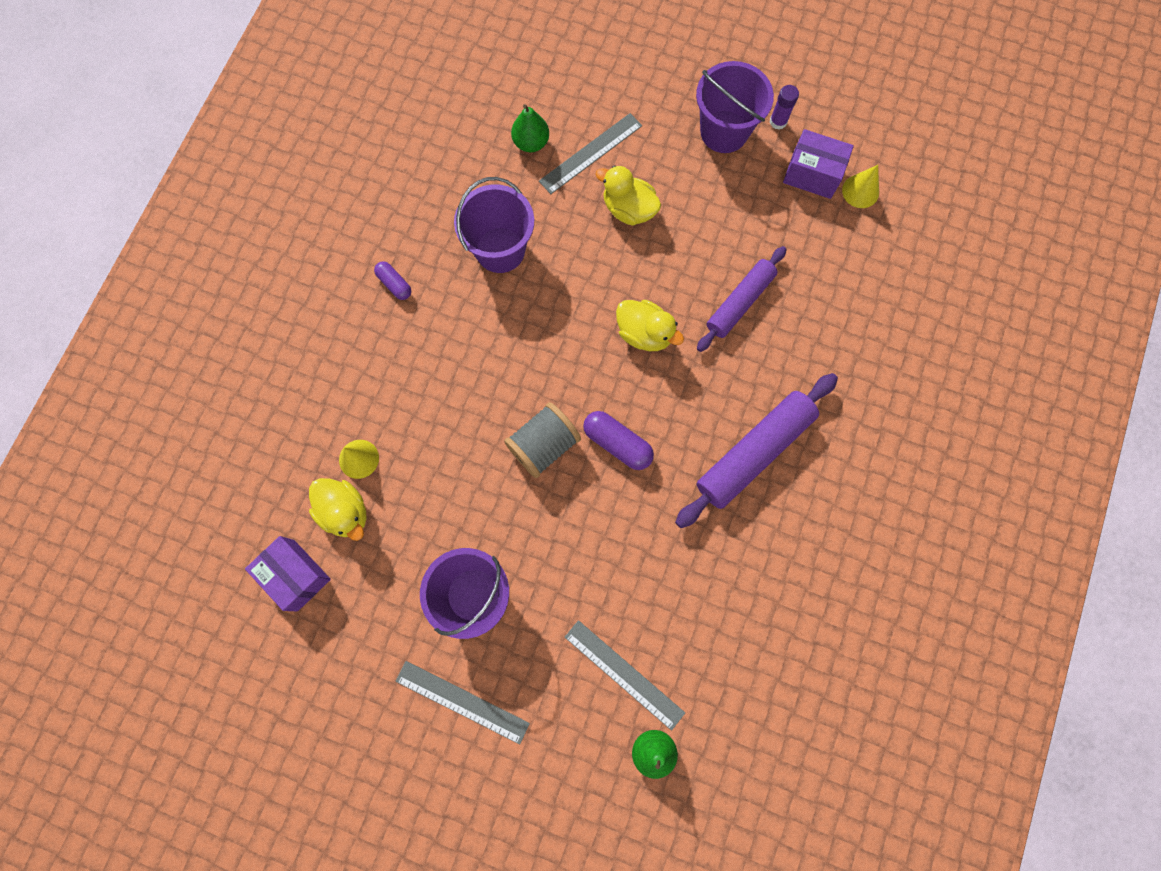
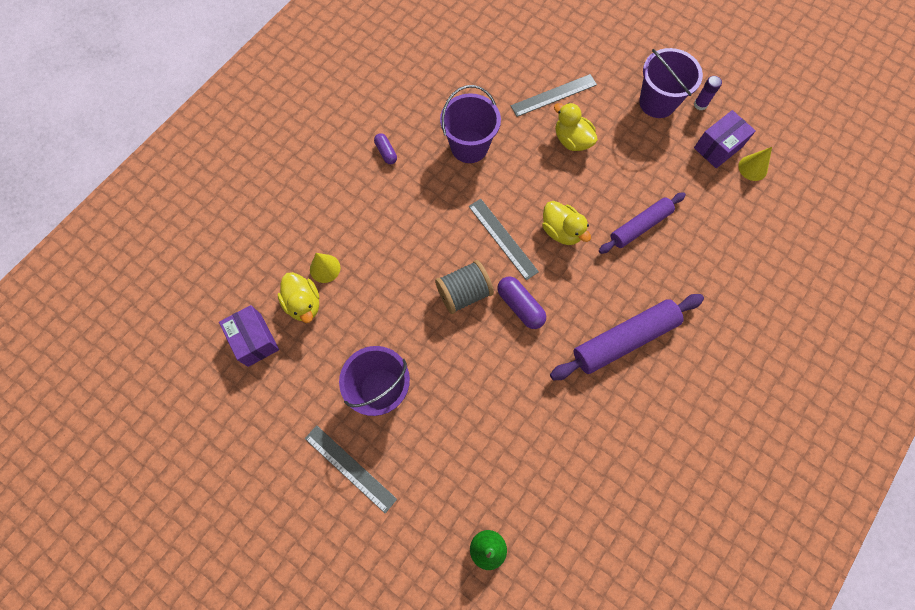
camera: 15 degrees right, 5 degrees down
green pear [511,104,549,152] -> none
grey ruler [565,620,685,731] -> grey ruler moved to [468,199,539,281]
purple box [783,129,854,199] -> purple box turned 75 degrees counterclockwise [694,110,756,168]

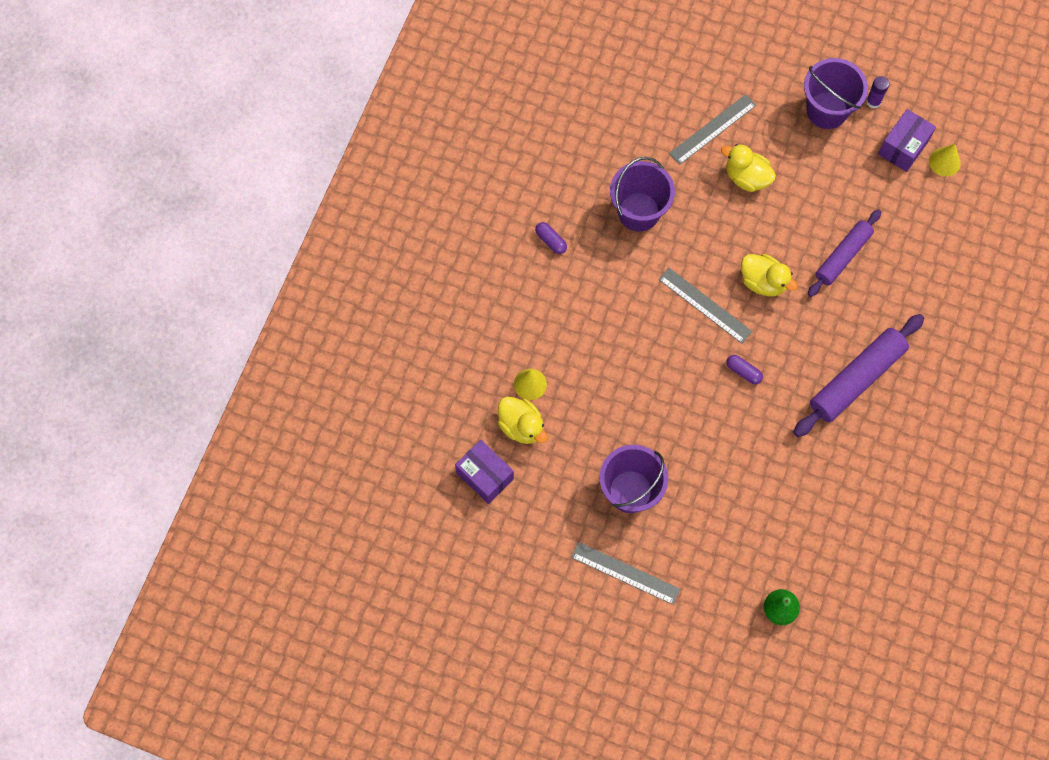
camera: 15 degrees left, 0 degrees up
grey spool [435,260,494,314] -> none
purple capsule [497,277,546,329] -> purple capsule [726,355,763,385], size x0.63

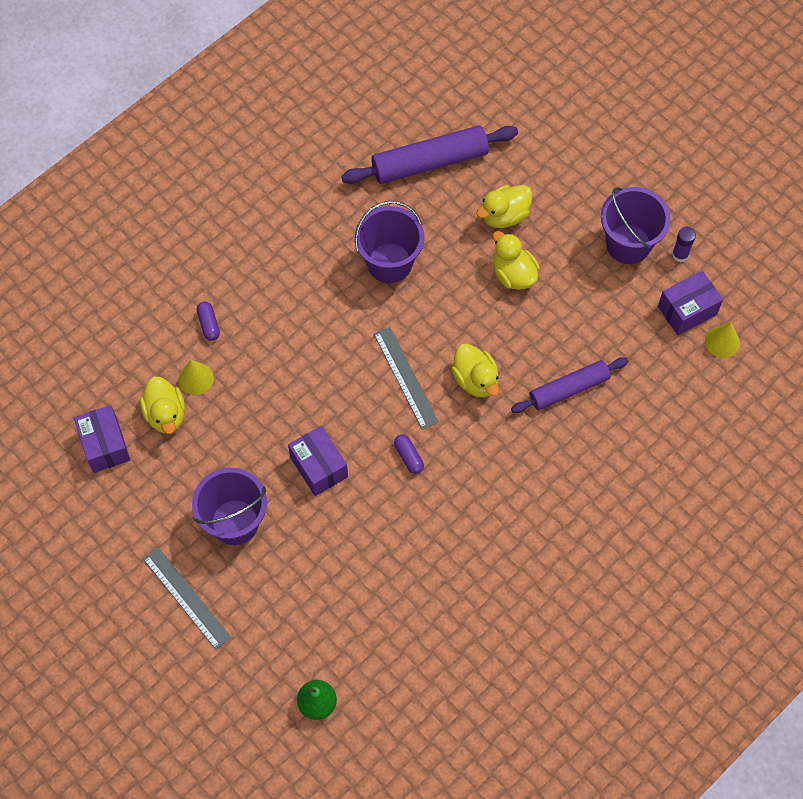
camera: 25 degrees right, 5 degrees down
purple capsule [535,222,567,254] -> purple capsule moved to [197,302,220,341]
grey ruler [669,94,756,165] -> yellow duck [476,185,533,228]
purple rolling pin [793,314,925,437] -> purple rolling pin moved to [341,125,518,184]
none -> purple box [288,426,348,496]

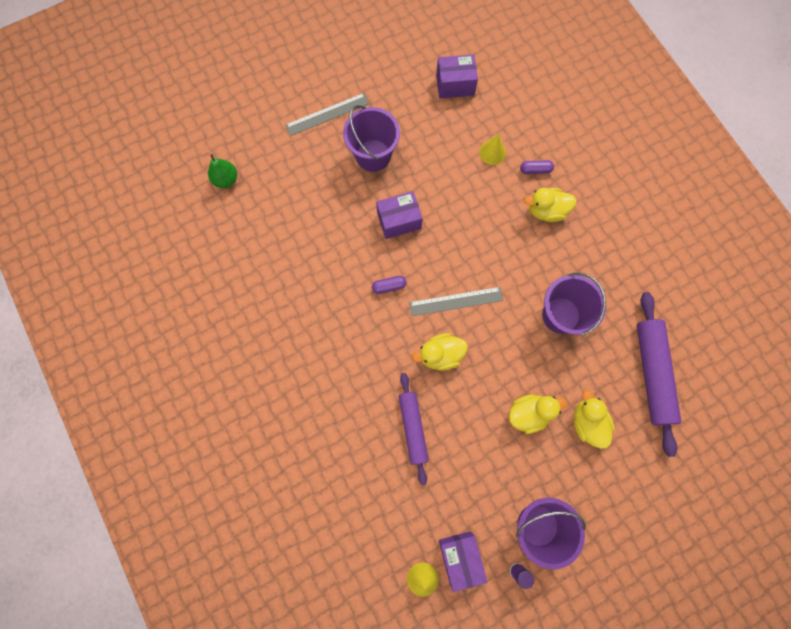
camera: 105 degrees right, 10 degrees up
yellow duck [140,376,185,434] -> yellow duck moved to [524,188,577,222]

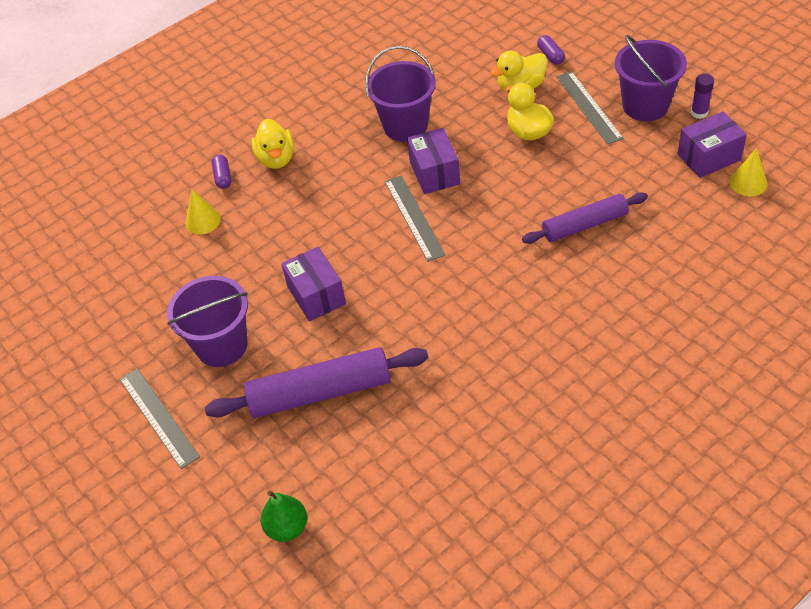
camera: 95 degrees left, 25 degrees down
purple capsule [372,276,406,294] -> purple capsule moved to [537,35,565,65]
yellow duck [412,333,468,371] -> none
purple box [436,54,478,98] -> purple box moved to [407,128,460,194]
purple rolling pin [637,292,681,457] -> purple rolling pin moved to [205,347,428,418]
none -> grey ruler [556,71,624,145]

